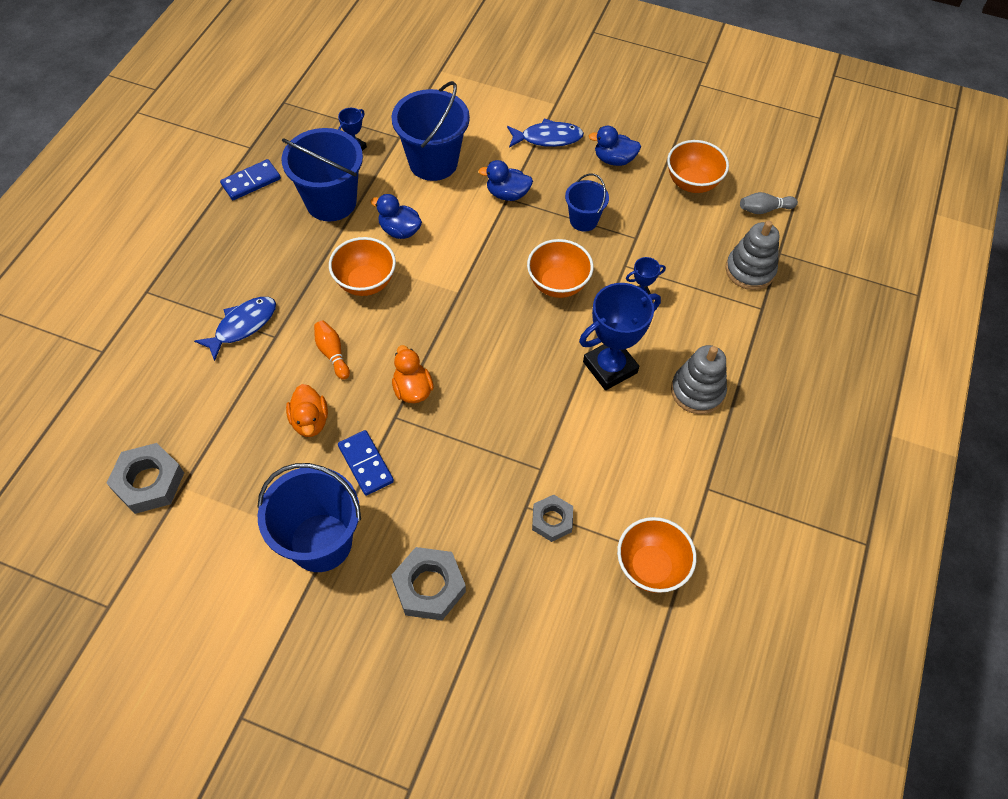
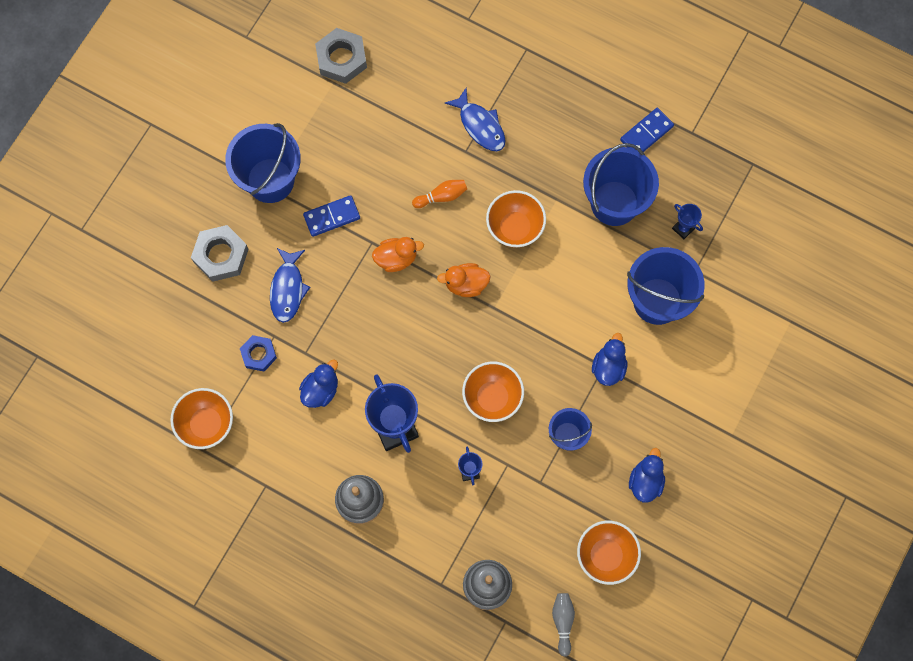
camera: 100 degrees right, 15 degrees up
blue domino [220,159,281,200] -> blue domino turned 75 degrees clockwise [620,108,674,152]
orange duck [286,384,328,437] -> orange duck moved to [437,263,491,297]
blue duck [370,194,422,239] -> blue duck moved to [299,359,338,408]
blue fish [507,118,584,148] -> blue fish moved to [270,248,311,323]
grey nut [532,495,573,542] -> blue nut [240,335,277,372]

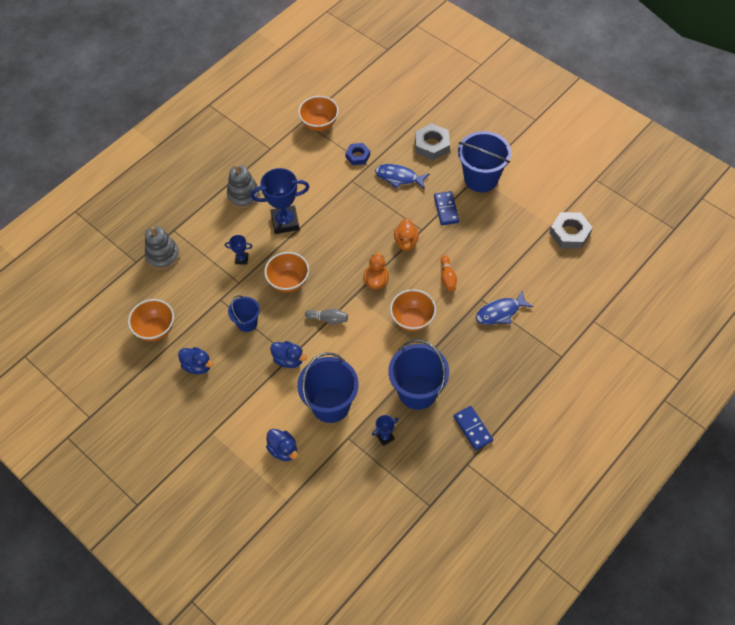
camera: 105 degrees right, 15 degrees down
blue duck [299,359,338,408] -> blue duck moved to [266,429,298,461]
grey bowling pin [552,593,575,656] -> grey bowling pin moved to [305,309,348,324]

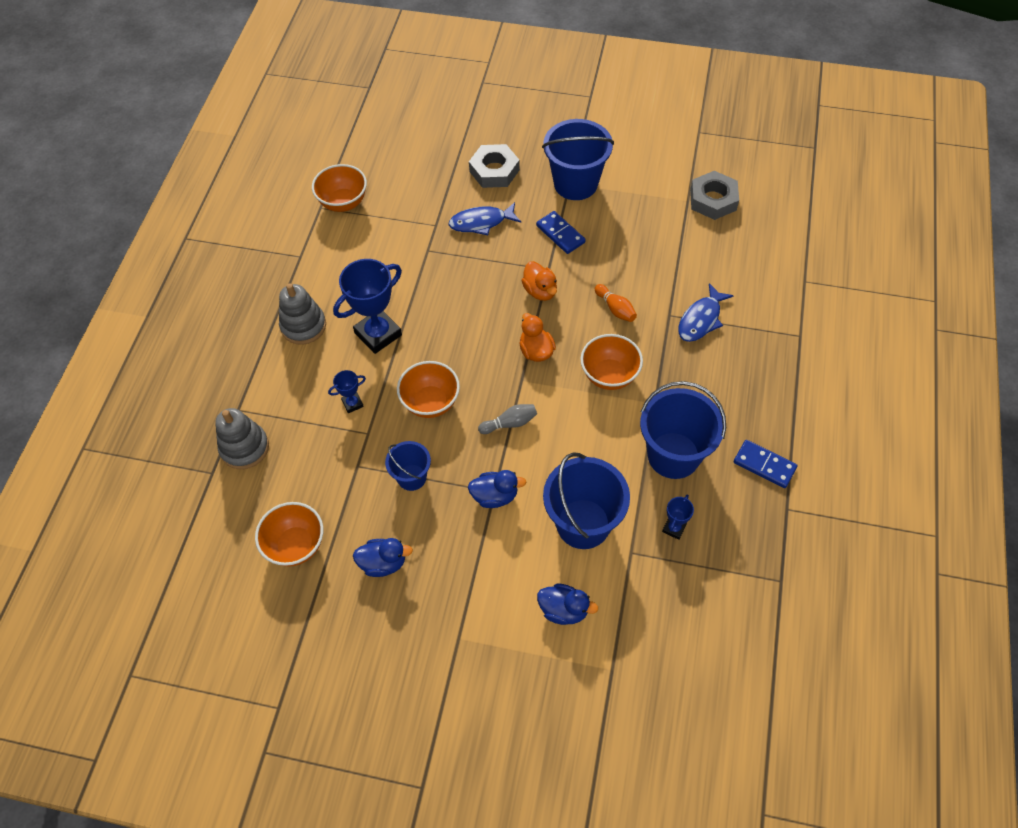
camera: 30 degrees left, 0 degrees up
blue nut [345,143,370,165] -> none

